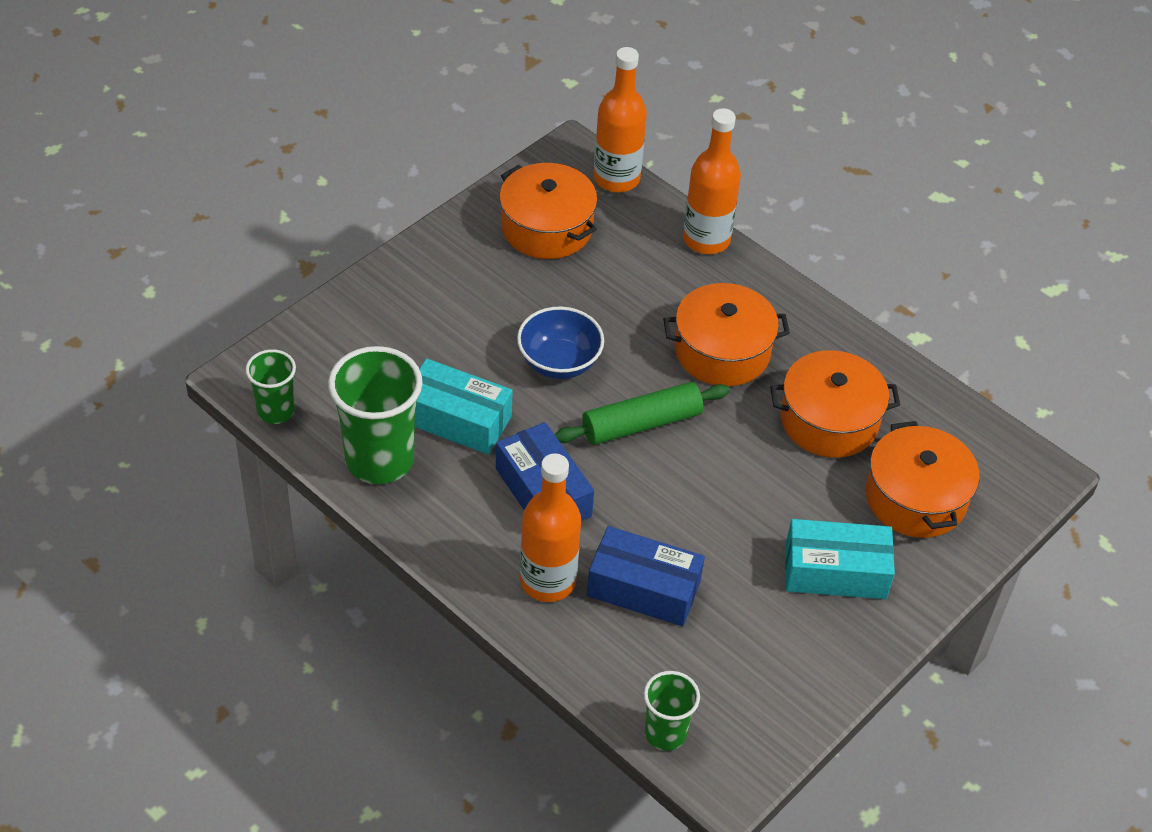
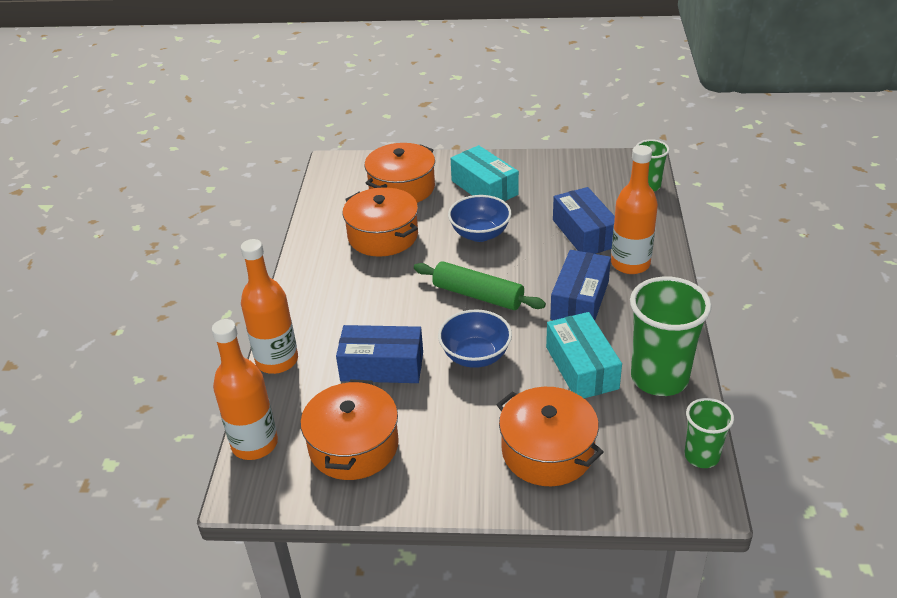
camera: 125 degrees left, 10 degrees down
orange pot [663,283,790,386] -> orange pot moved to [496,387,604,486]
none -> blue box [336,325,423,383]
none -> blue bowl [448,195,511,242]

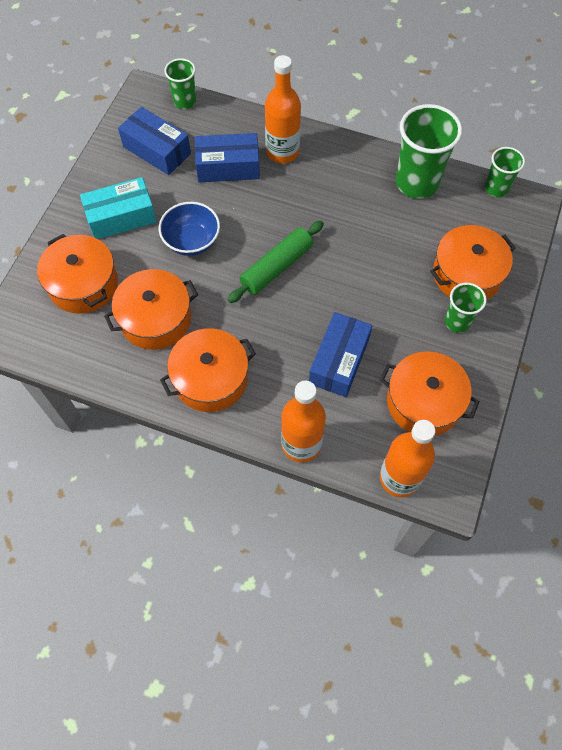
camera: 75 degrees left, 25 degrees up
blue bowl [438,309,512,368] -> none
turquoise box [546,312,622,398] -> none
blue box [550,250,611,320] -> blue box moved to [118,107,191,175]
none -> orange pot [160,329,256,412]
none -> green cup [445,283,487,333]

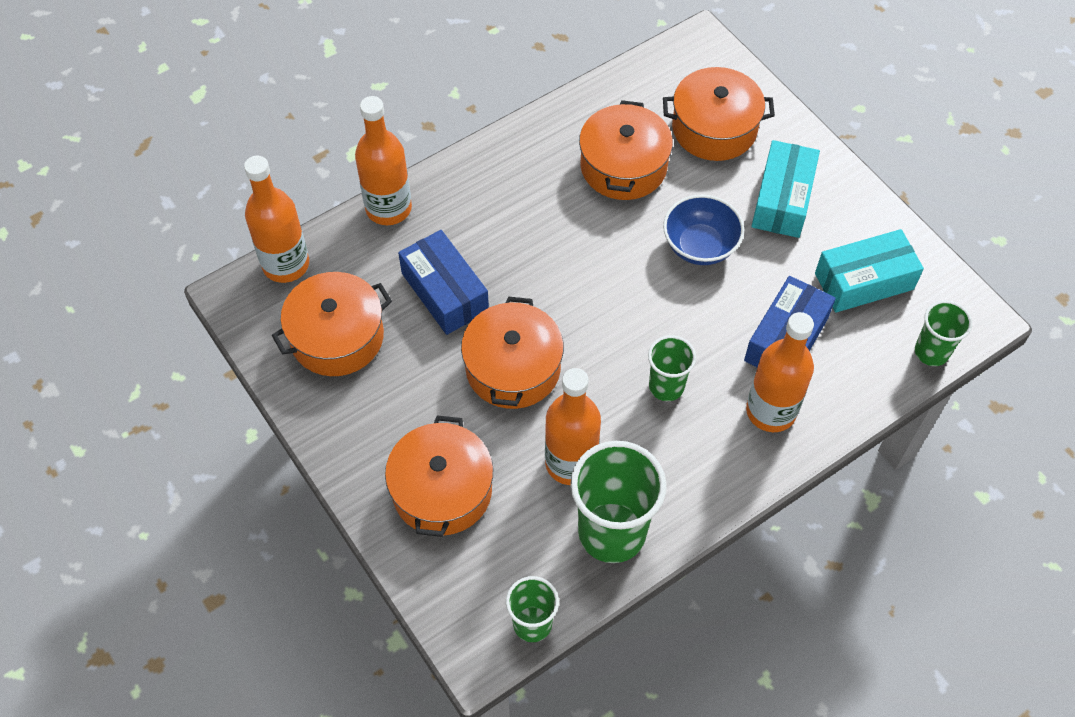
camera: 125 degrees right, 5 degrees down
blue box [118,107,191,175] -> turquoise box [815,229,924,313]
orange pot [160,329,256,412] -> orange pot moved to [461,297,564,409]
green rolling pin [227,221,324,303] -> none
green cup [445,283,487,333] -> green cup moved to [648,335,696,401]
none -> orange bottle [545,368,601,485]

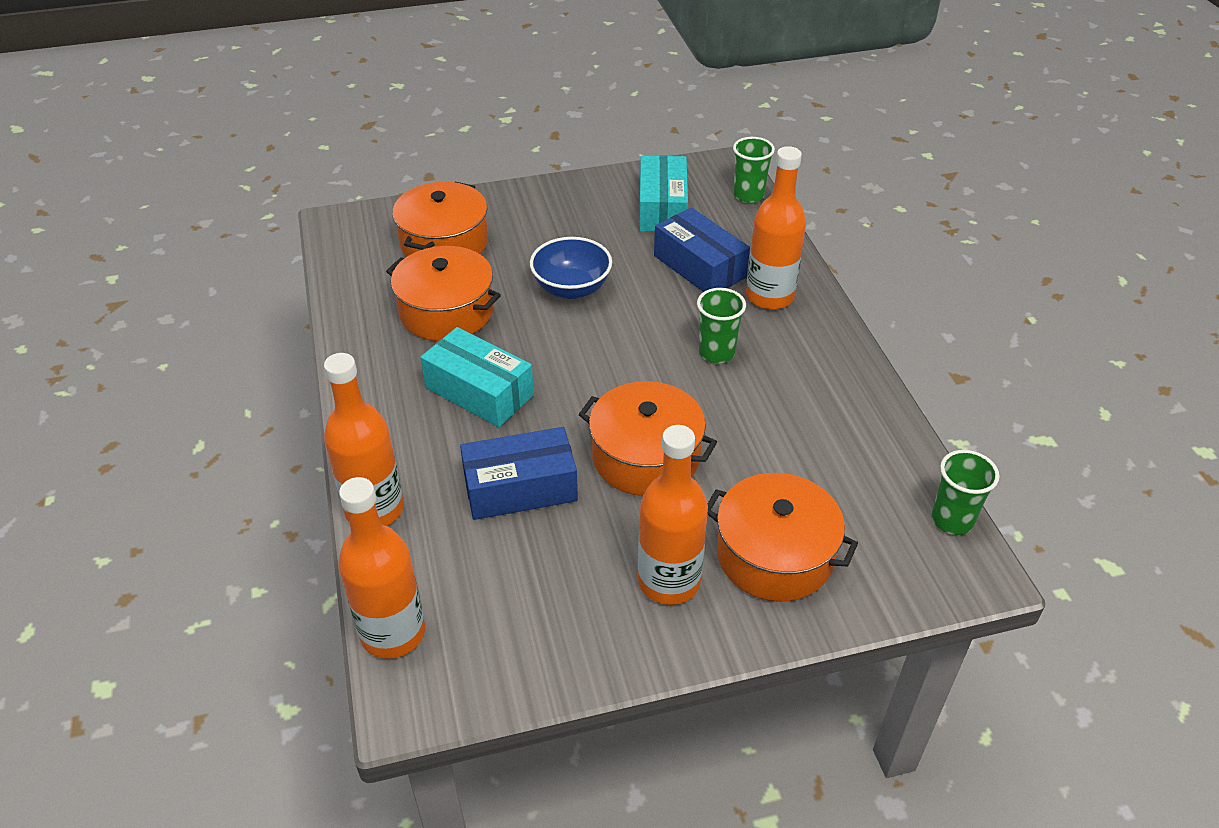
camera: 70 degrees left, 15 degrees down
orange pot [272,272,392,376] -> none
orange bottle [545,368,601,485] -> orange bottle moved to [638,425,708,605]
green cup [570,441,667,563] -> none
turquoise box [751,140,820,238] -> turquoise box moved to [420,327,534,427]

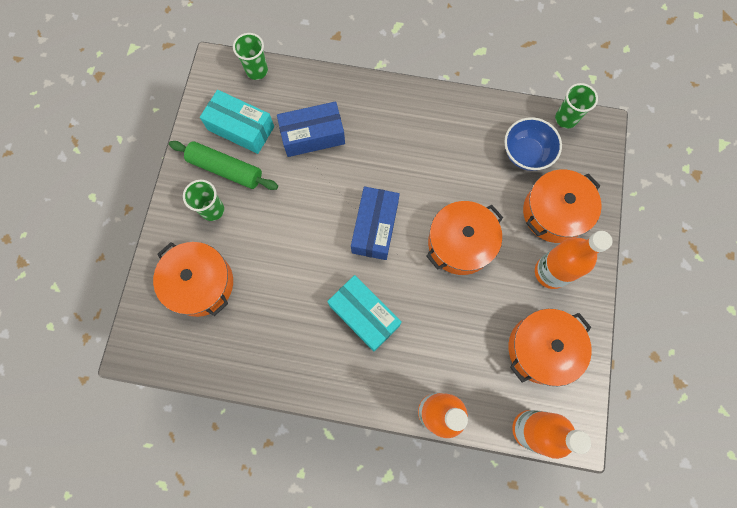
camera: 65 degrees left, 30 degrees up
orange pot [386,246,501,341] -> orange pot moved to [508,309,592,386]
turquoise box [420,327,534,427] -> turquoise box turned 75 degrees clockwise [327,275,402,351]
blue box [460,427,578,520] -> blue box moved to [351,186,400,260]
blue bowl [530,237,612,299] -> blue bowl moved to [504,117,562,171]
green cup [697,288,746,363] -> green cup moved to [183,180,224,221]
orange bottle [746,146,806,310] -> none
none -> green rolling pin [169,141,278,190]

